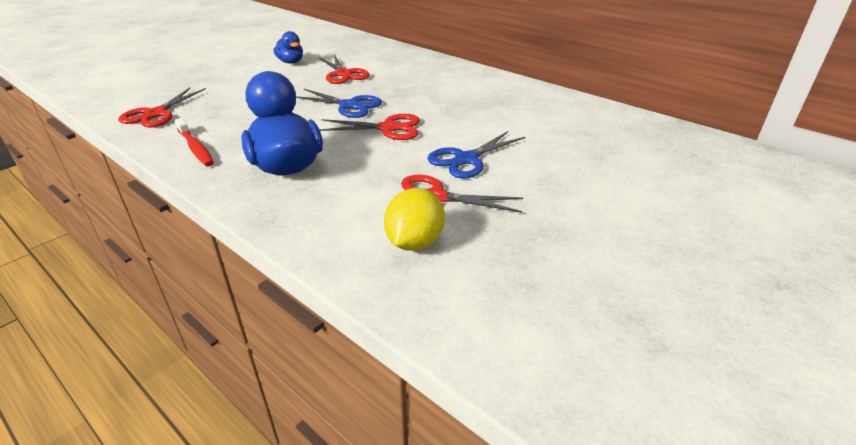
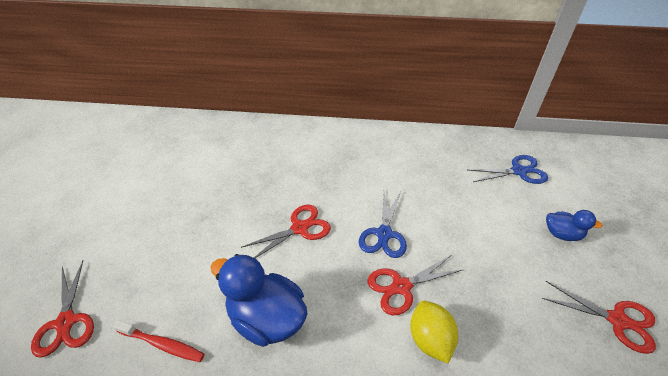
camera: 35 degrees left, 10 degrees up
blue duck [274,31,303,64] -> blue duck moved to [546,210,603,241]
blue scissors [296,89,382,118] -> blue scissors moved to [469,155,548,184]
red scissors [319,55,370,84] -> red scissors moved to [542,281,656,354]

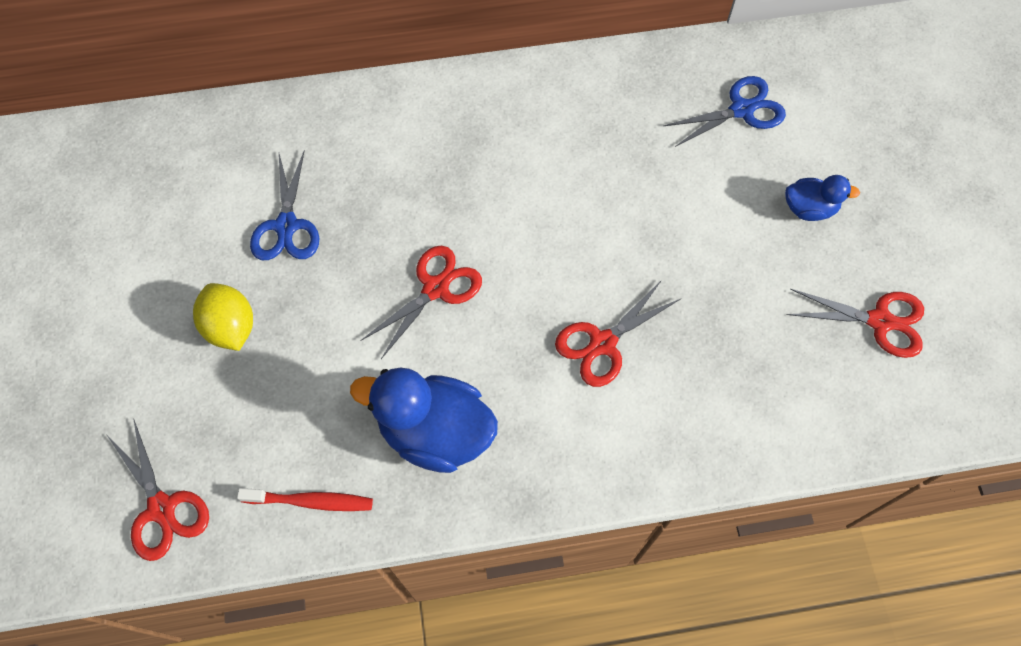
camera: 15 degrees left, 20 degrees up
blue scissors [359,192,407,258] -> blue scissors moved to [250,150,319,260]
yellow lemon [410,301,458,364] -> yellow lemon moved to [193,283,253,351]

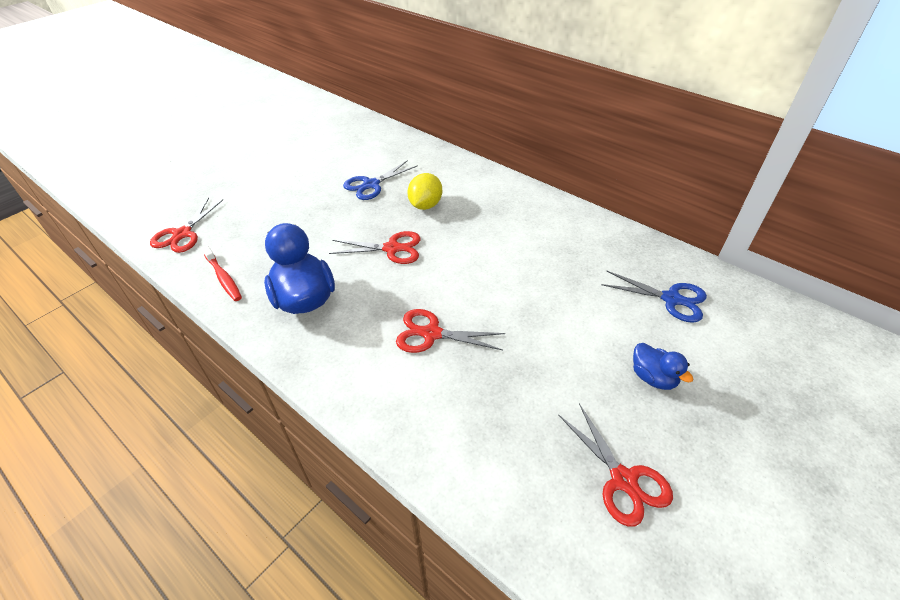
camera: 50 degrees right, 20 degrees down
yellow lemon [193,283,253,351] -> yellow lemon moved to [407,173,442,210]

